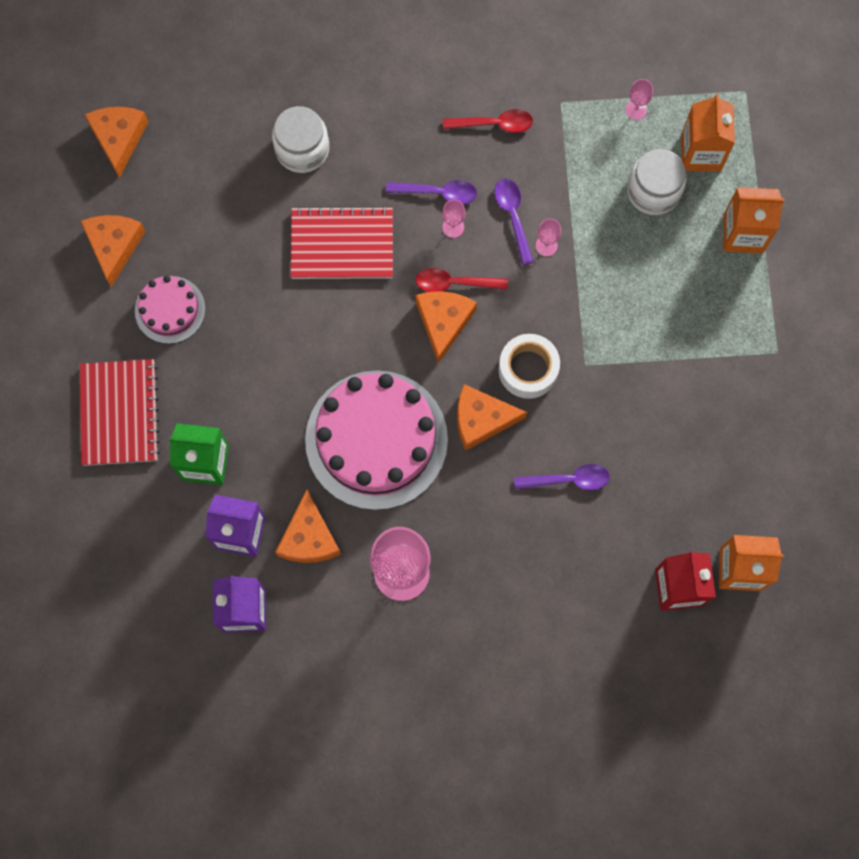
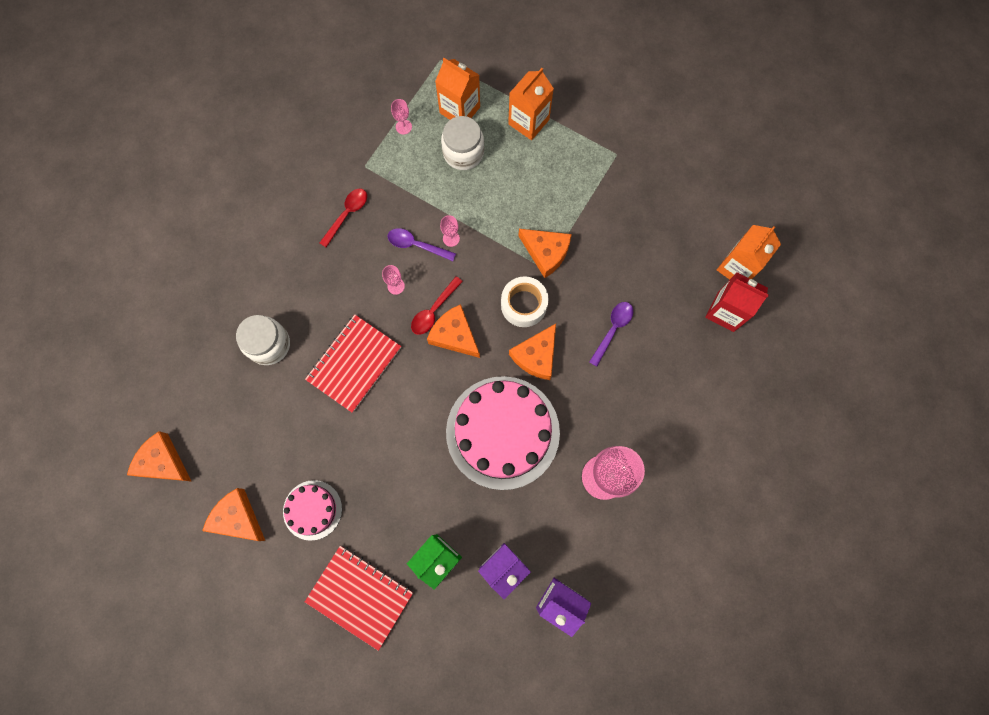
camera: 55 degrees left, 0 degrees up
orange cheese [275,490,341,563] -> orange cheese moved to [518,229,572,278]
purple spoon [386,180,477,204] -> none

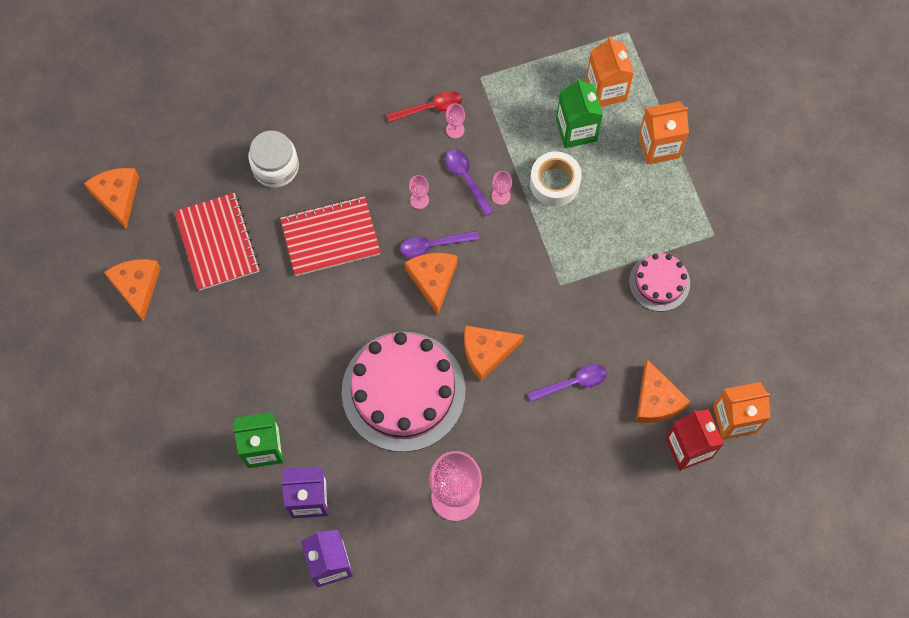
camera: 40 degrees right, 5 degrees down
pink cake [283,480,342,541] -> pink cake moved to [629,253,690,311]
red notebook [305,546,413,651] -> red notebook moved to [174,193,260,291]
pink goblet [391,99,412,135] -> pink goblet moved to [446,103,465,138]
red spoon [411,276,463,335] -> purple spoon [400,231,479,258]
white jar [441,116,484,170] -> green carton [556,78,603,148]
white tape [501,277,549,327] -> white tape moved to [530,151,582,207]
orange cheese [518,229,572,278] -> orange cheese moved to [636,359,691,423]

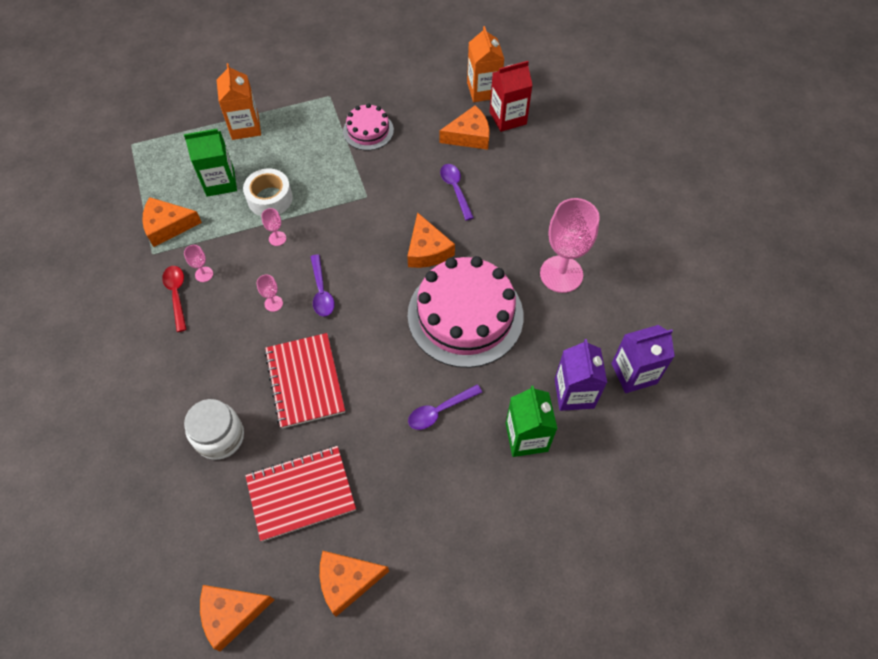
camera: 90 degrees left, 10 degrees down
orange cheese [405,253,458,314] -> orange cheese moved to [142,197,202,247]
purple spoon [445,149,494,217] -> purple spoon moved to [408,384,482,430]
orange carton [586,36,634,107] -> none

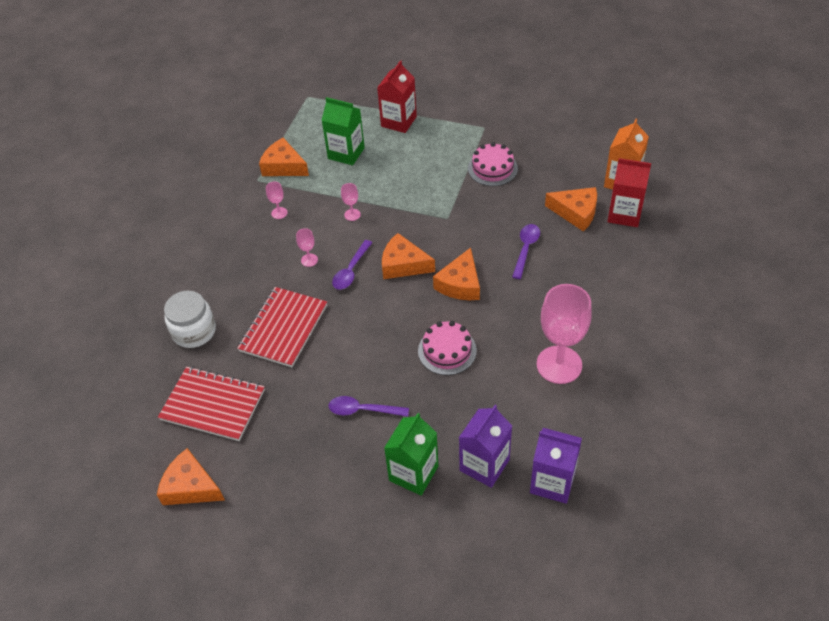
camera: 40 degrees right, 10 degrees down
red spoon [162,266,187,332] -> none
orange cheese [200,585,274,652] -> orange cheese moved to [382,233,435,279]
orange carton [217,63,261,140] -> red carton [377,60,417,133]
white tape [243,168,293,216] -> none
pink cake [408,256,523,368] -> pink cake [418,321,477,375], size x0.51

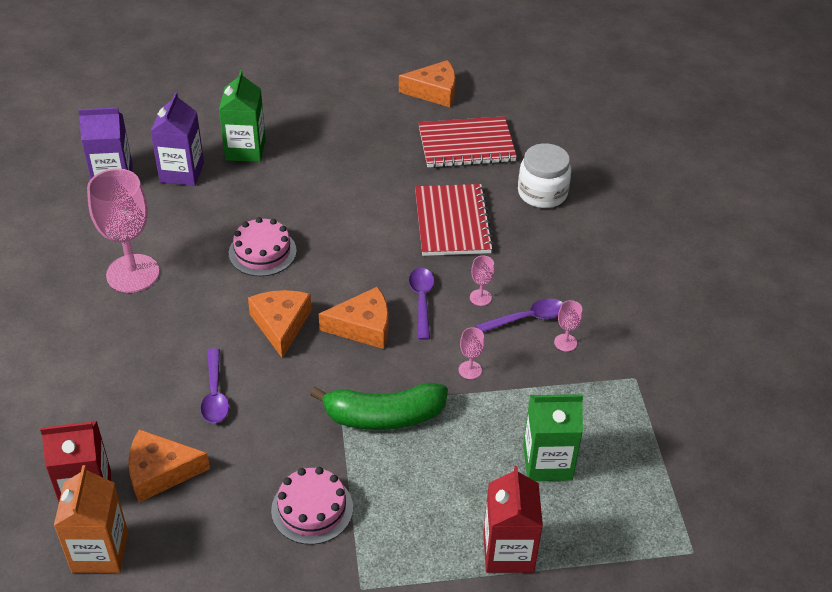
camera: 150 degrees right, 5 degrees down
orange cheese [259,138,309,176] -> none
purple spoon [329,396,409,417] -> purple spoon moved to [476,299,562,332]
none -> green banana [310,383,448,430]

